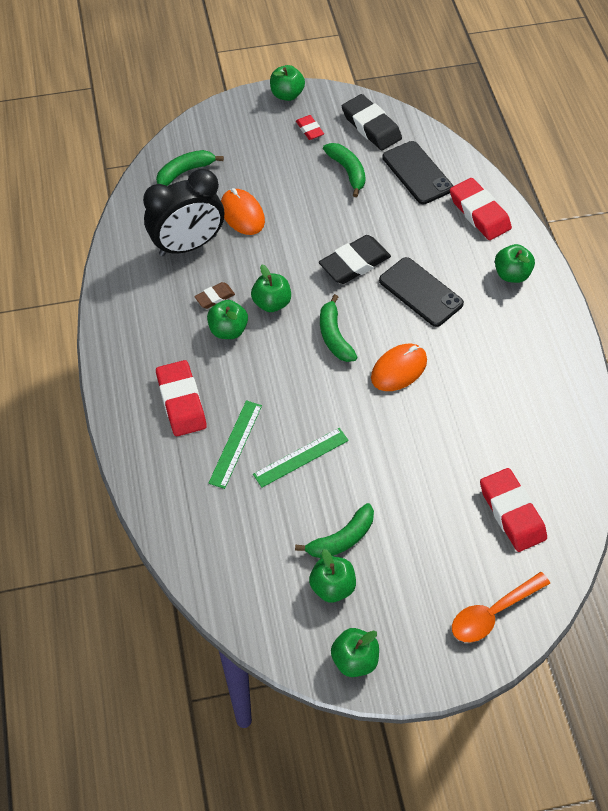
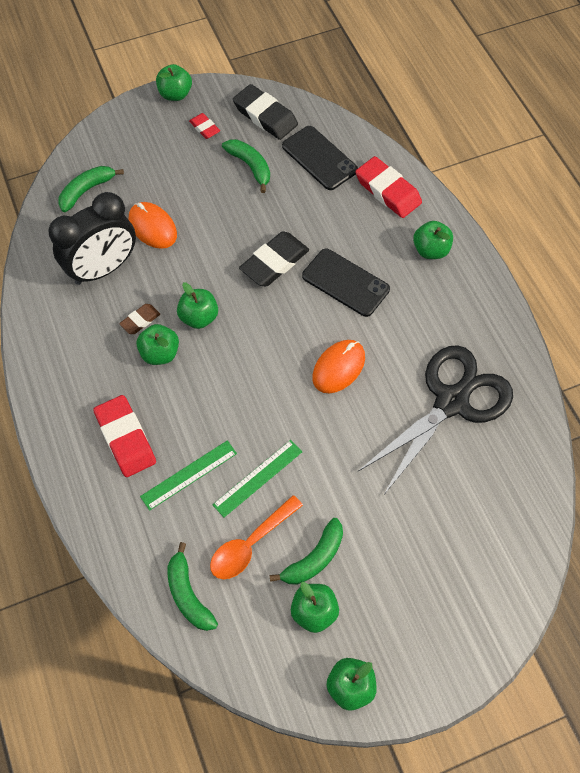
camera: 10 degrees left, 5 degrees up
green ruler [209,400,262,489] -> green ruler turned 45 degrees clockwise [140,440,237,511]
green banana [320,294,358,362] -> green banana moved to [168,542,218,631]
orange spoon [452,572,550,642] -> orange spoon moved to [210,495,303,579]
red eraser [480,468,547,552] -> none
none -> black scissors [358,345,513,496]

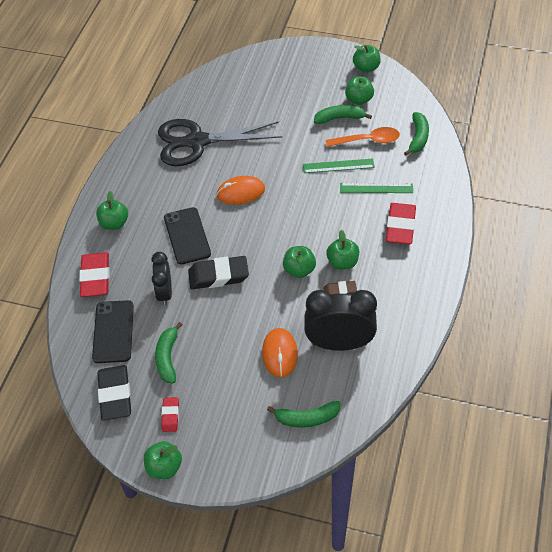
camera: 140 degrees left, 10 degrees down
none -> black clock [151,252,172,306]

